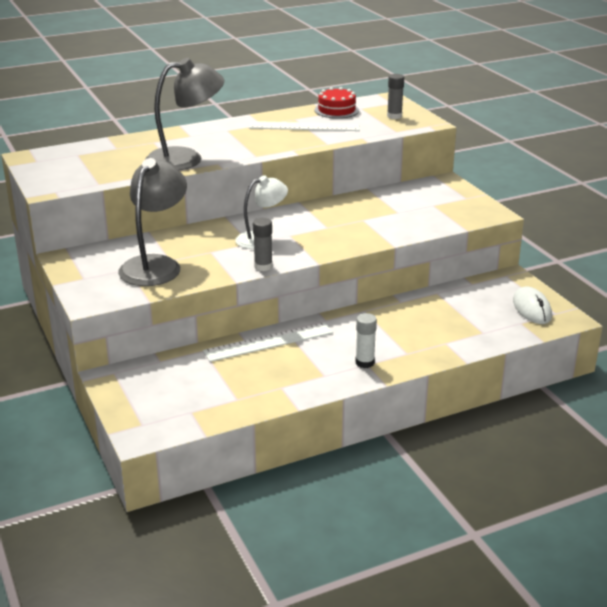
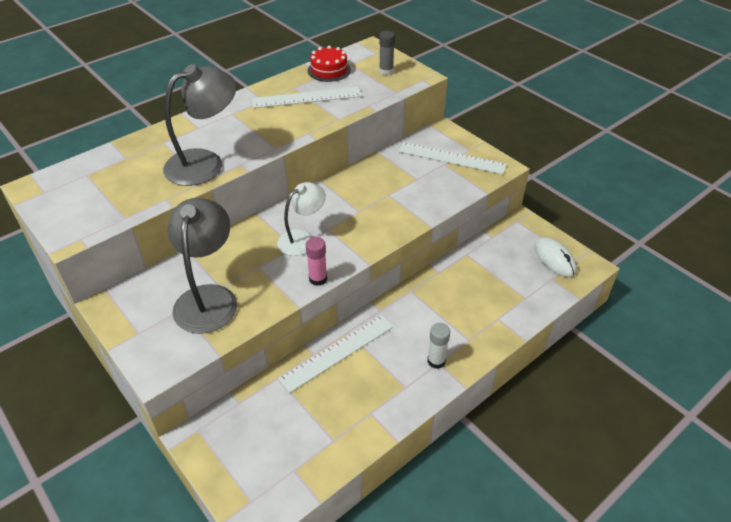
camera: 15 degrees left, 15 degrees up
grey glue stick [253,218,273,271] -> pink glue stick [306,237,327,286]
none -> white ruler [398,142,507,174]

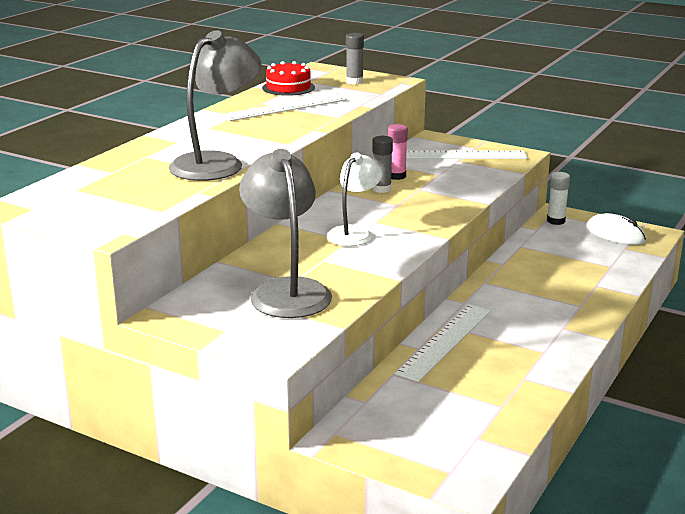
camera: 20 degrees left, 20 degrees down
pink glue stick [306,237,327,286] -> pink glue stick moved to [388,124,408,180]
white glue stick [427,323,450,369] -> white glue stick moved to [547,172,570,225]
none -> grey glue stick [372,136,393,193]

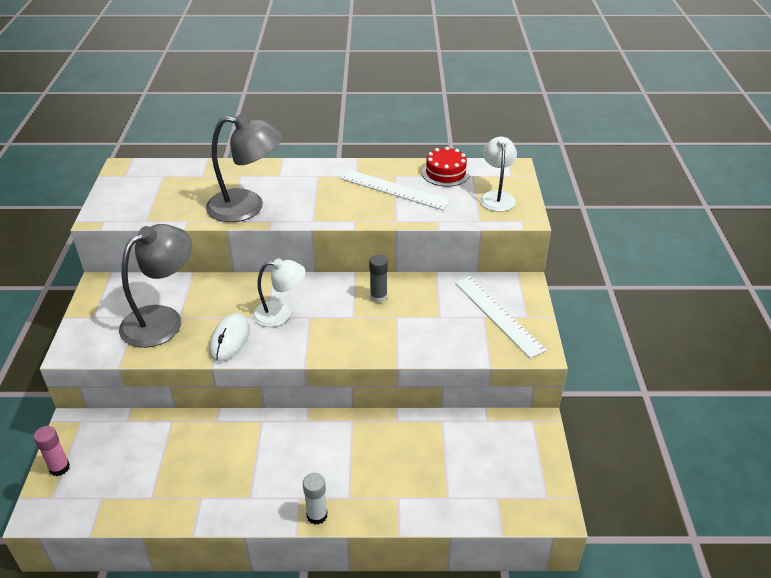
camera: 60 degrees right, 15 degrees up
grey glue stick [346,33,364,84] -> white lamp [480,137,517,212]
pink glue stick [388,124,408,180] -> pink glue stick moved to [34,426,70,476]
white ruler [395,304,490,382] -> none
white glue stick [547,172,570,225] -> white glue stick moved to [303,473,327,525]
white mouse [586,213,646,245] -> white mouse moved to [209,313,250,362]

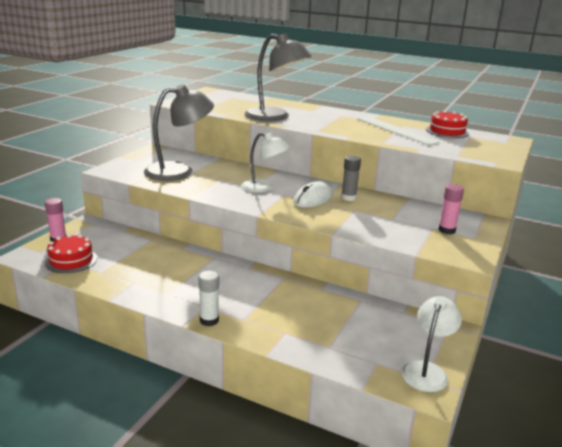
camera: 25 degrees right, 15 degrees down
white mouse [209,313,250,362] -> white mouse moved to [294,181,333,208]
white ruler [455,276,547,358] -> pink glue stick [438,184,464,234]
white lamp [480,137,517,212] -> white lamp moved to [401,296,462,392]
none -> red cake [45,234,97,273]

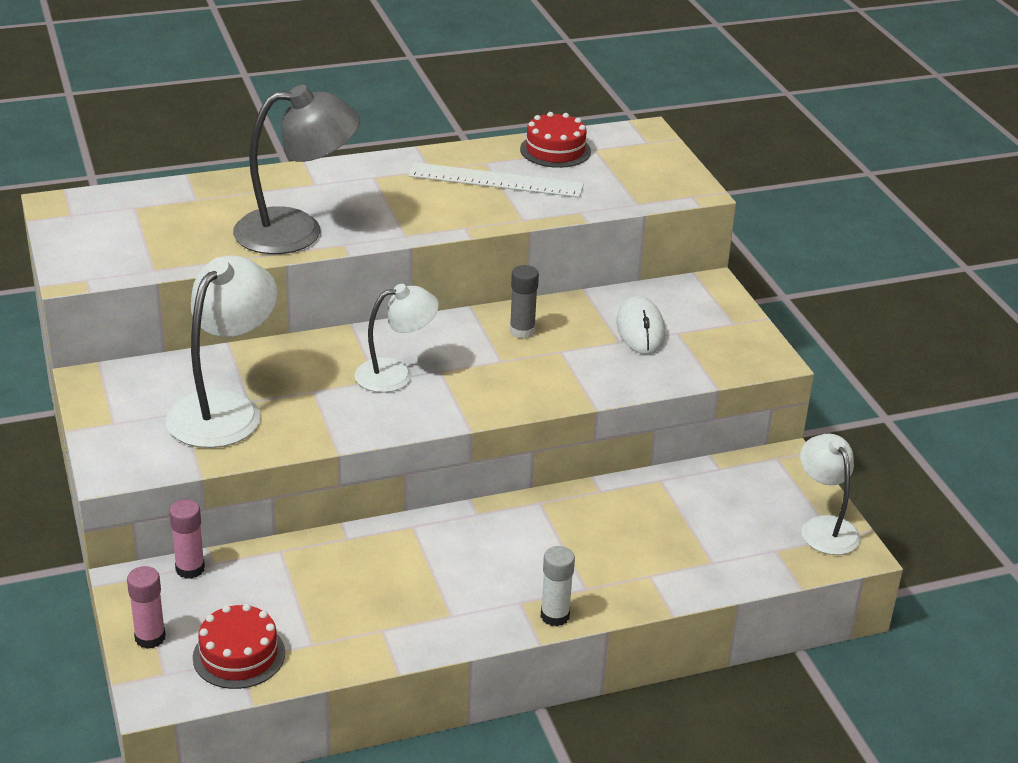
camera: 45 degrees left, 10 degrees up
grey lamp [144,84,214,181] -> white lamp [166,255,278,448]
white mouse [294,181,333,208] -> white mouse moved to [616,296,665,354]
pink glue stick [438,184,464,234] -> pink glue stick moved to [169,499,205,579]

